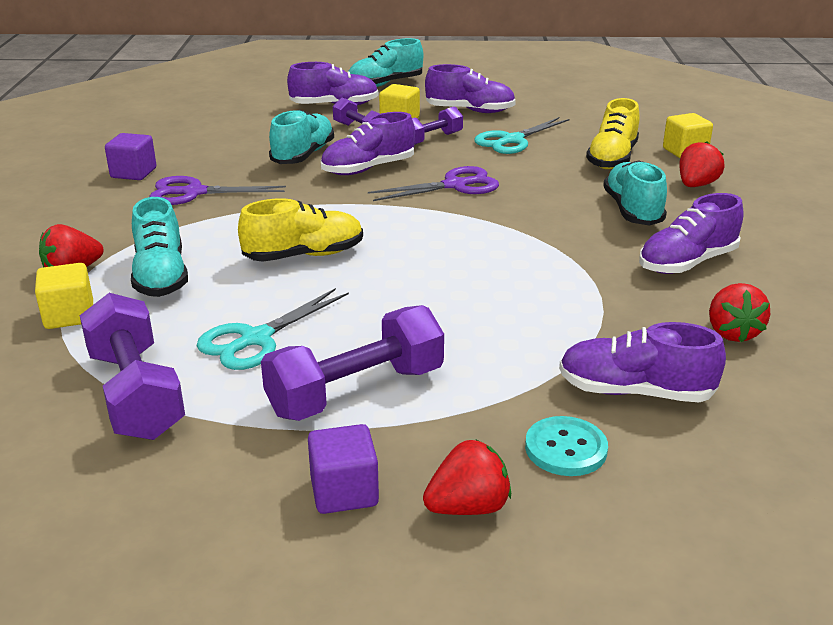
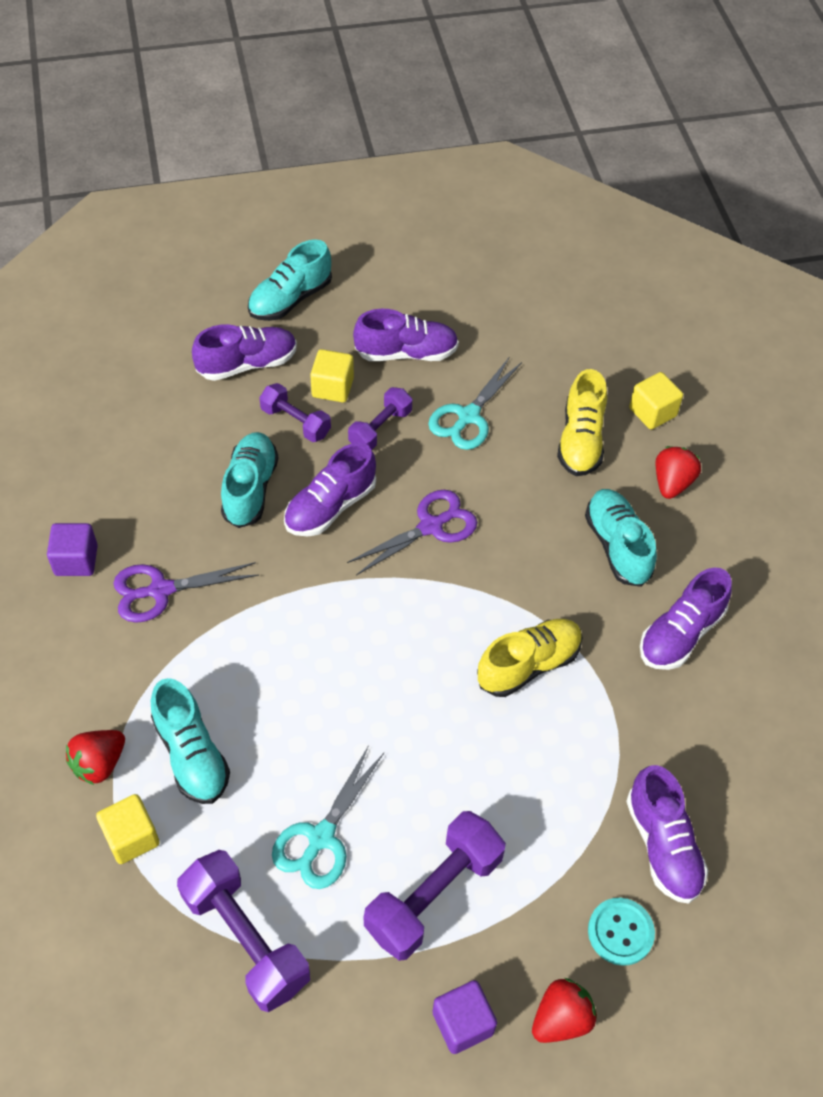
camera: 15 degrees left, 25 degrees up
yellow shoe [238,198,363,262] -> yellow shoe moved to [477,619,583,697]
purple shoe [559,322,726,402] -> purple shoe turned 105 degrees counterclockwise [626,765,708,903]
red strawberry [709,283,770,343] -> none

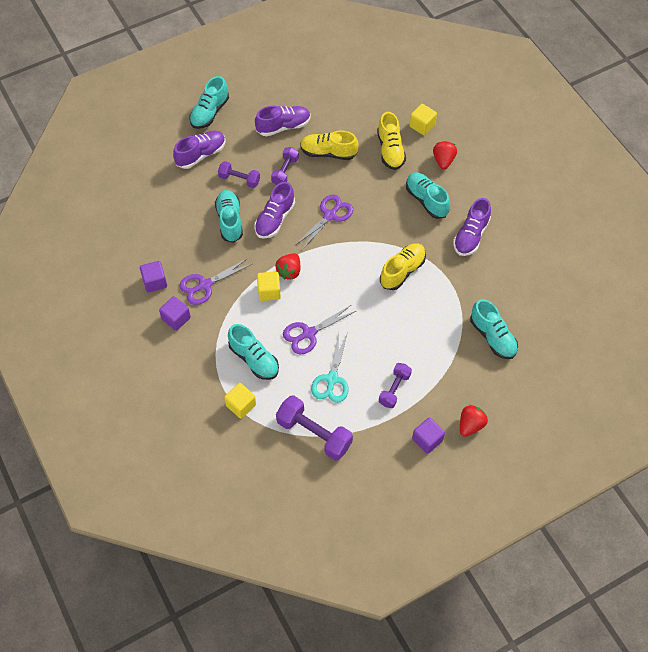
camera: 15 degrees left, 5 degrees up
red strawberry [66,730,125,785] -> red strawberry moved to [275,253,300,280]
yellow cube [310,349,354,402] -> yellow cube moved to [257,272,281,301]
purple dumbbell [364,811,506,961] -> purple dumbbell [379,363,412,408], size x0.60
turquoise scissors [428,358,522,450] -> yellow shoe [300,131,359,160]
turquoise button [588,898,655,966] -> none
purple shoe [626,765,708,903] -> turquoise shoe [470,299,518,359]
none -> purple cube [159,296,191,331]
none -> purple scissors [283,305,356,354]

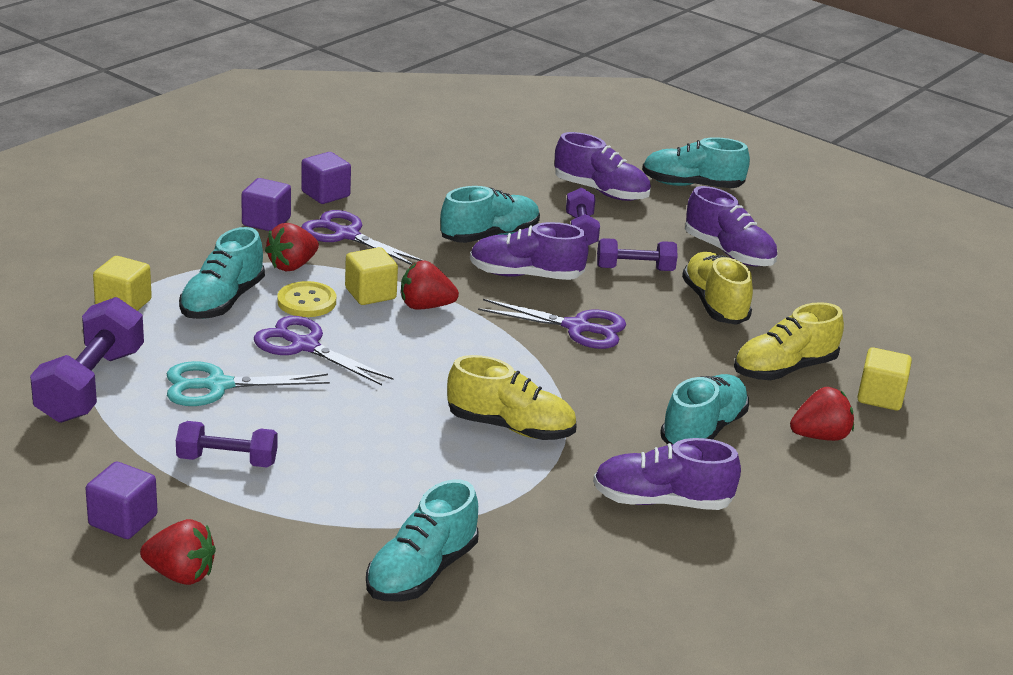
camera: 65 degrees right, 30 degrees down
none -> red strawberry [265,223,319,271]
none -> yellow button [277,281,336,317]

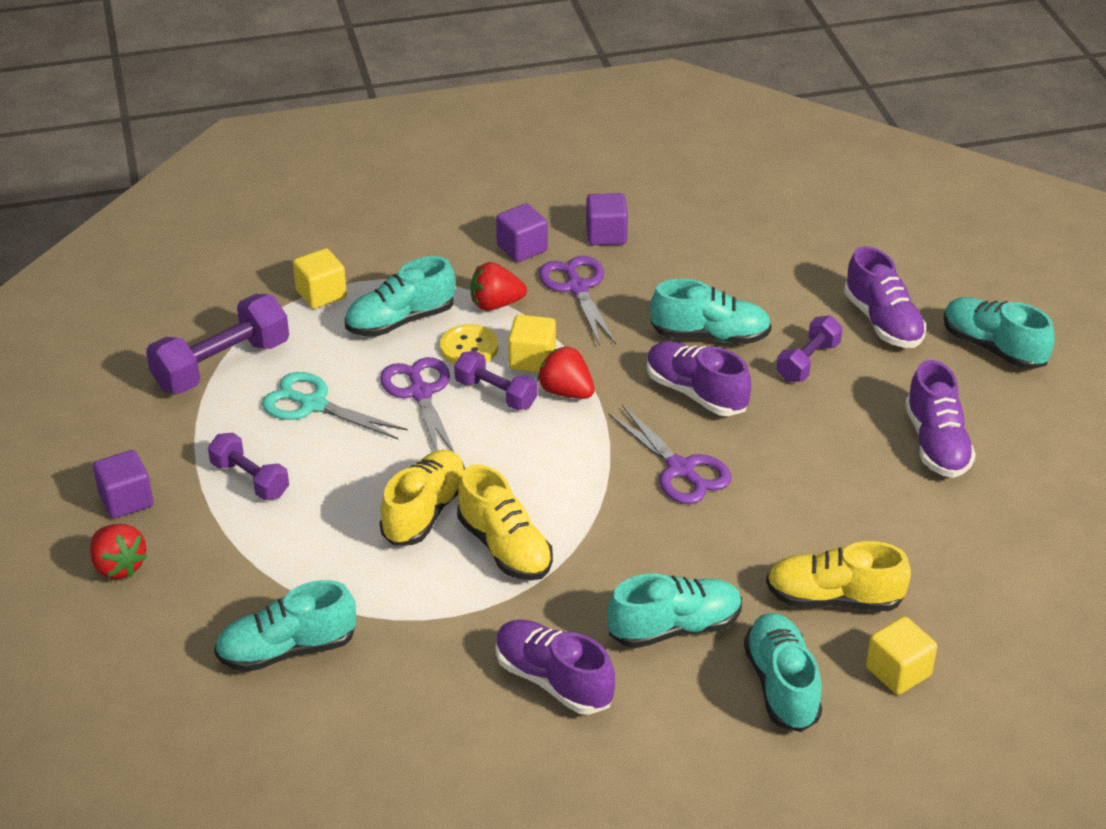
camera: 40 degrees right, 10 degrees up
purple dumbbell [597,238,678,271] -> purple dumbbell moved to [454,351,538,411]
yellow shoe [682,252,753,325] -> yellow shoe moved to [380,450,465,546]
red strawberry [790,387,854,441] -> turquoise shoe [744,613,822,732]

